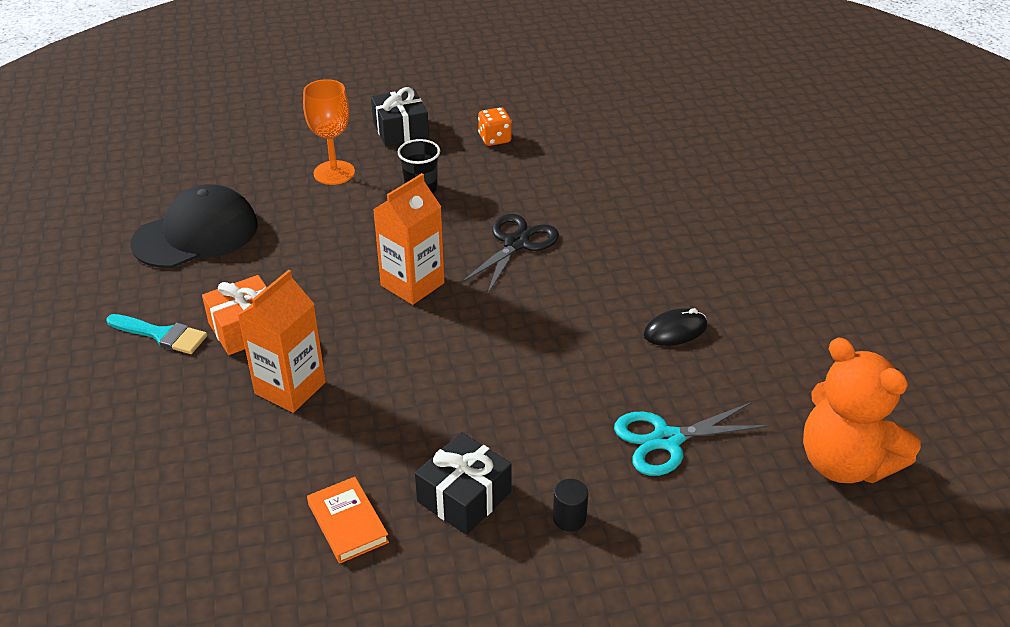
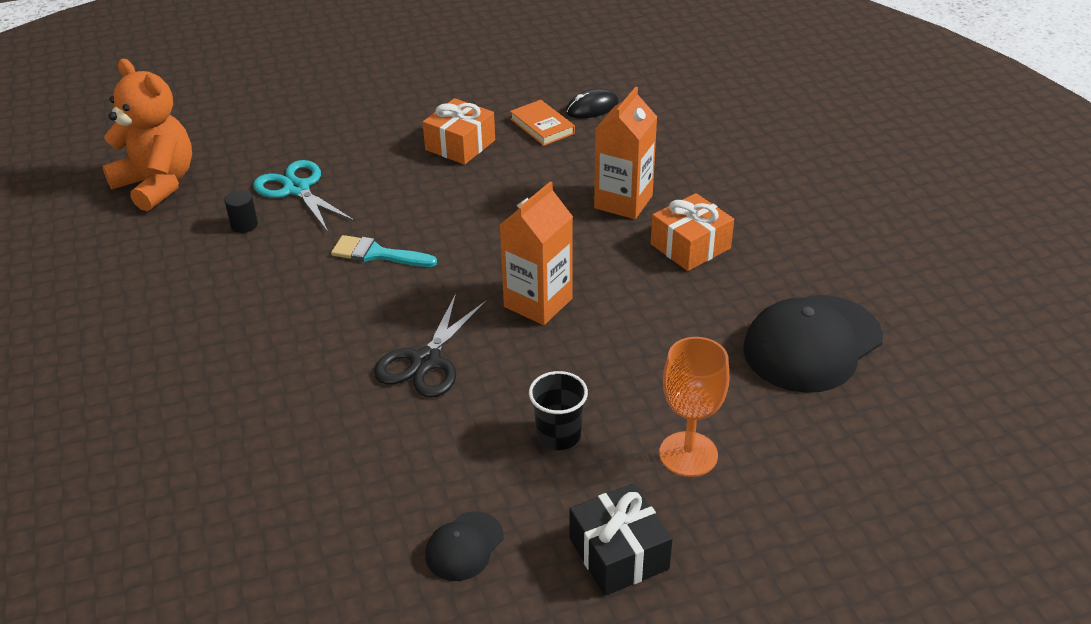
camera: 175 degrees right, 0 degrees up
turquoise brush [106,314,207,354] -> turquoise brush moved to [331,235,437,267]
black gift [415,432,512,535] -> orange gift [423,98,495,165]
orange dice [478,107,512,146] -> black cap [425,511,504,581]
black cylinder [553,479,588,532] -> black cylinder moved to [224,190,258,233]
turquoise scissors [614,402,770,476] -> turquoise scissors turned 105 degrees counterclockwise [253,160,356,232]
black mouse [644,308,707,346] -> black mouse moved to [566,88,619,118]

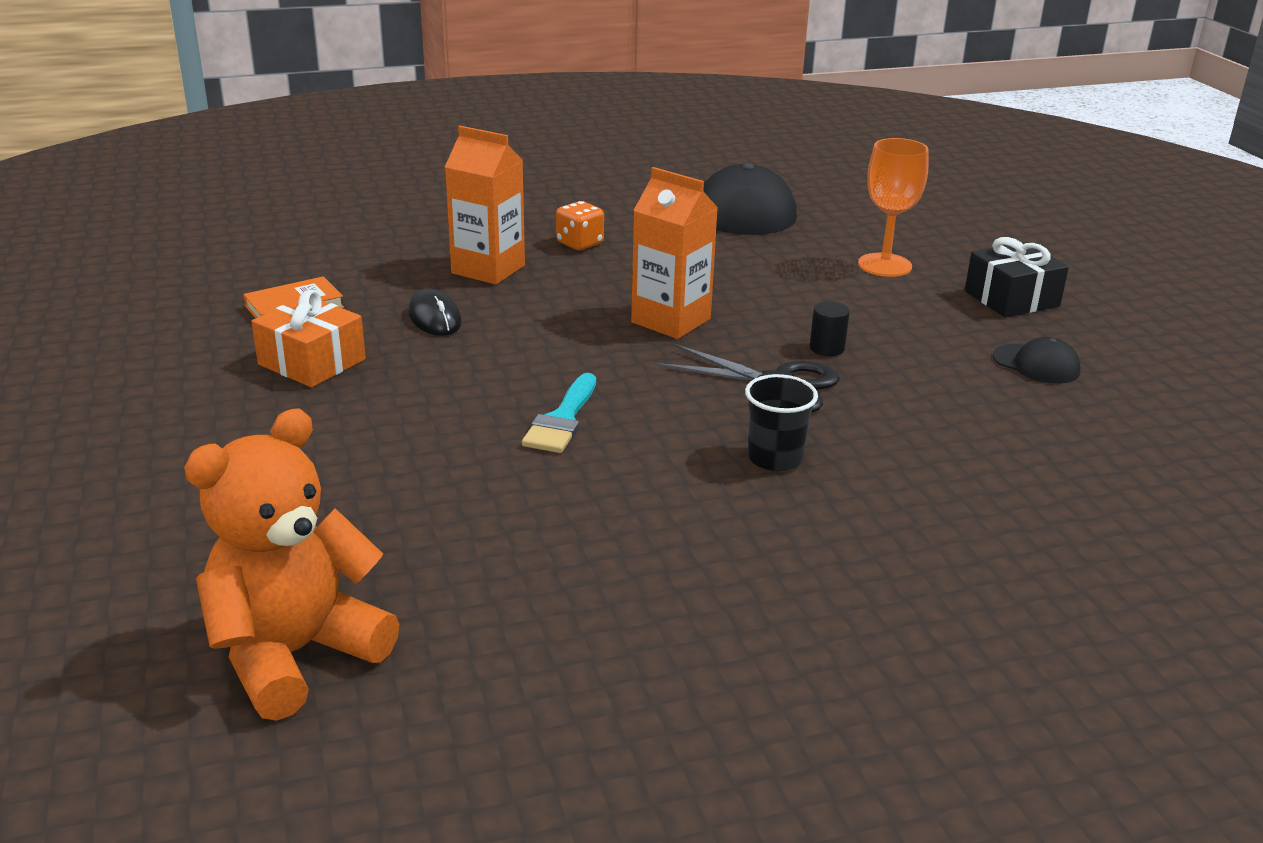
camera: 90 degrees left, 10 degrees down
black cylinder [224,190,258,233] -> black cylinder moved to [810,301,850,356]
turquoise scissors [253,160,356,232] -> none
black cup [529,371,588,450] -> black cup moved to [745,374,818,471]
black mouse [566,88,619,118] -> black mouse moved to [408,288,462,336]
orange gift [651,193,734,271] -> orange dice [556,201,604,250]

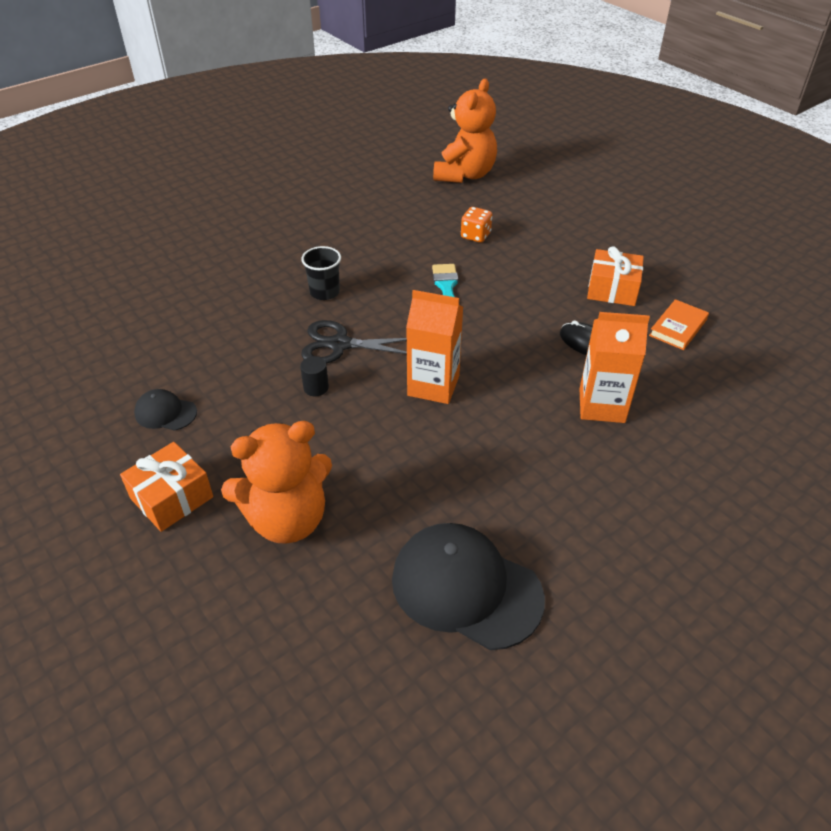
camera: 160 degrees right, 15 degrees up
orange dice [556,201,604,250] -> orange dice moved to [461,207,492,243]
orange goblet [858,138,929,277] -> orange teddy bear [221,421,332,544]
black gift [965,237,1069,317] -> orange gift [120,442,213,532]

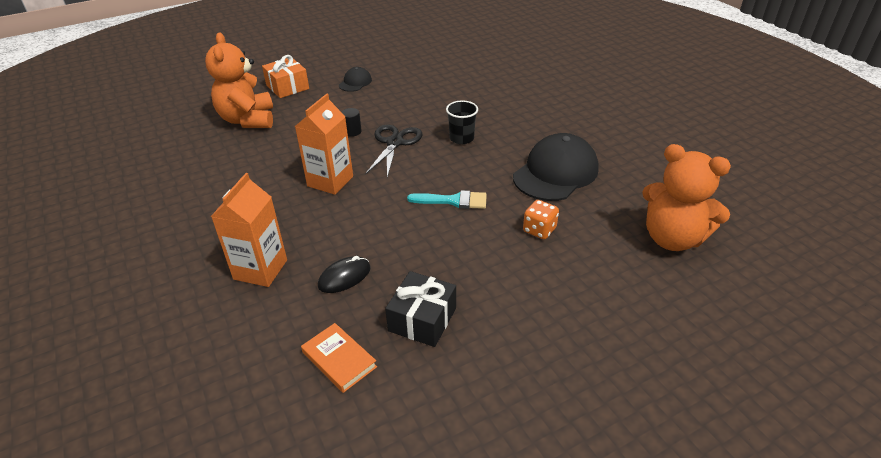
camera: 100 degrees right, 5 degrees down
black cap [392,523,545,650] -> black cap moved to [513,133,599,201]
orange gift [587,246,644,306] -> black gift [385,271,456,347]

